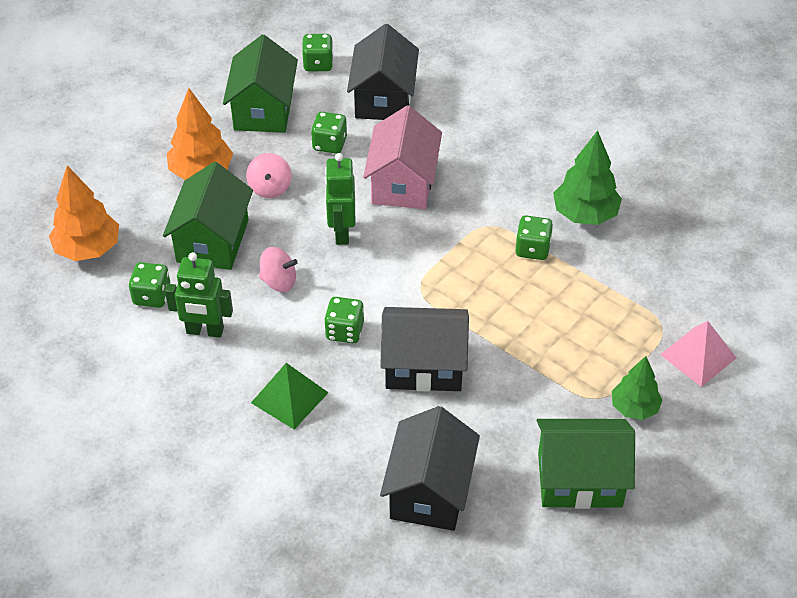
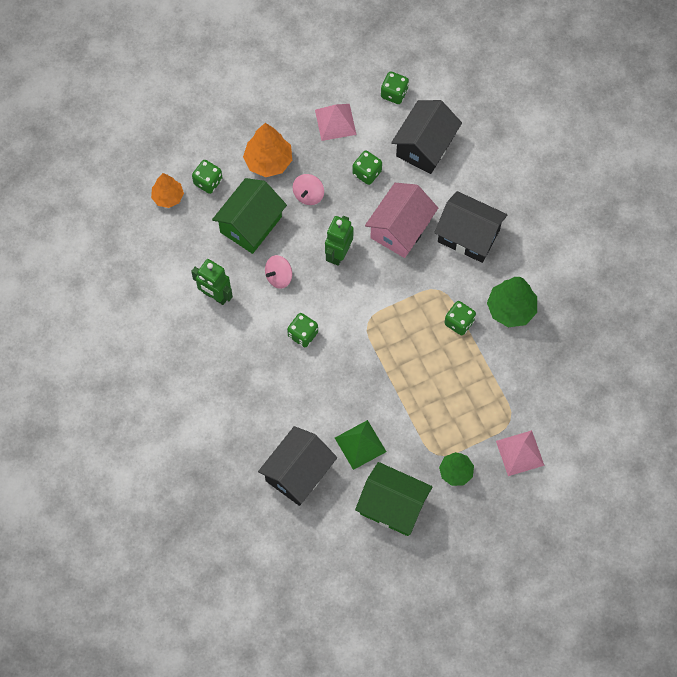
camera: 25 degrees right, 20 degrees up
orange tree [49,166,119,261] -> orange tree [151,173,184,208], size x0.66
green dice [128,262,171,308] -> green dice moved to [192,160,223,194]
green house [223,35,298,133] -> pink pyramid [315,104,357,141]
green pyramid [251,363,329,429] -> green pyramid moved to [335,420,386,470]
pink spinning top [259,247,298,292] -> pink spinning top turned 105 degrees clockwise [265,255,292,289]
black house [380,307,469,392] -> black house moved to [434,191,508,263]

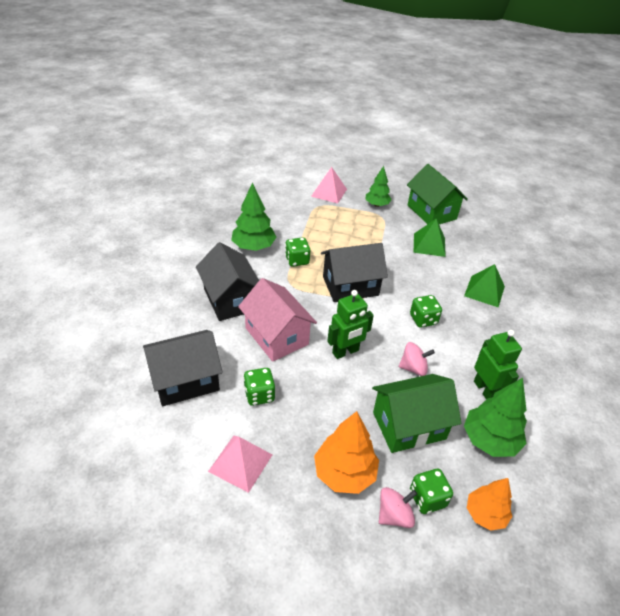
camera: 145 degrees left, 25 degrees down
black house [258,426,337,506] -> black house moved to [321,243,388,302]
pink spinning top [293,174,324,205] -> pink spinning top moved to [379,487,417,528]
pink house [365,183,438,258] -> pink house turned 75 degrees clockwise [238,278,317,362]
green dice [381,71,409,104] -> none
none -> green pyramid [464,264,505,308]
none -> green tree [464,378,527,457]

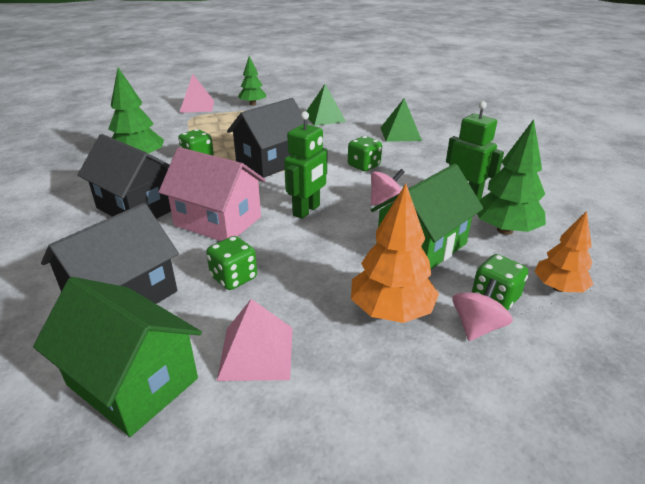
camera: 25 degrees left, 10 degrees down
green house [407,164,468,224] -> green house moved to [33,277,202,437]

